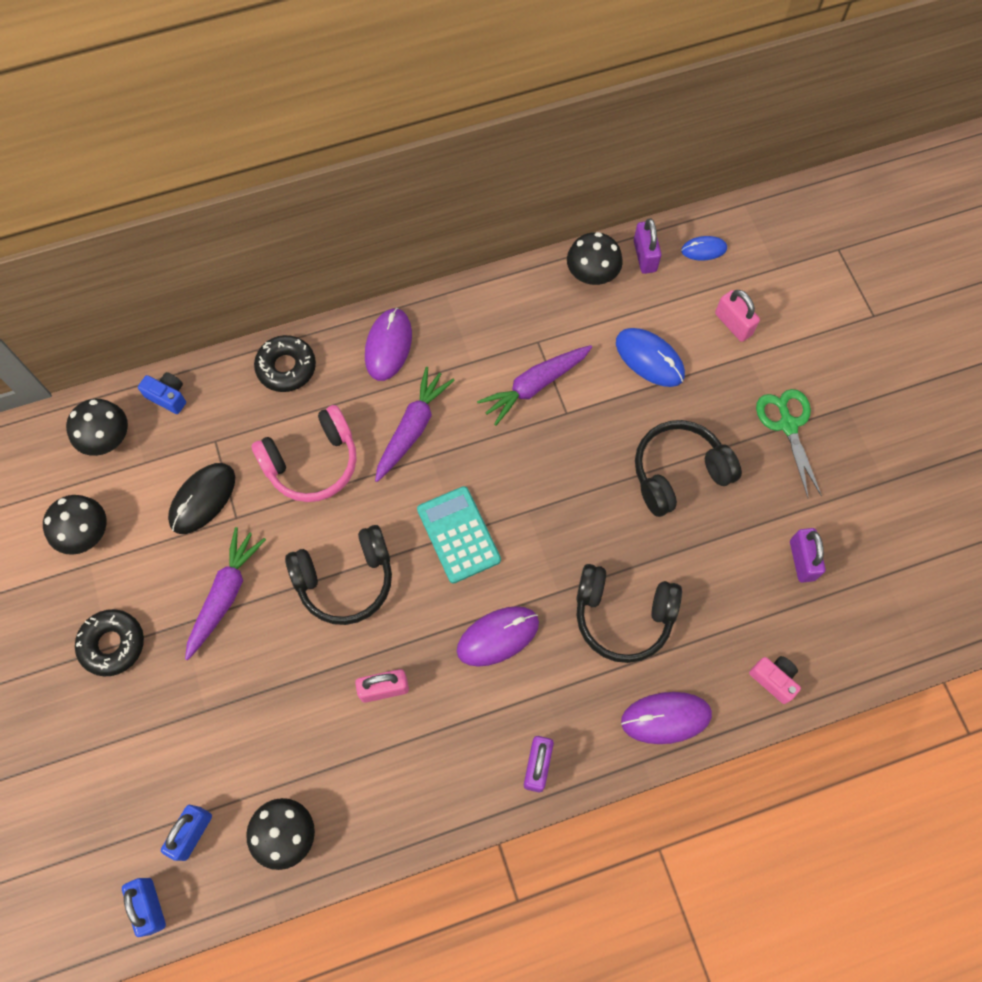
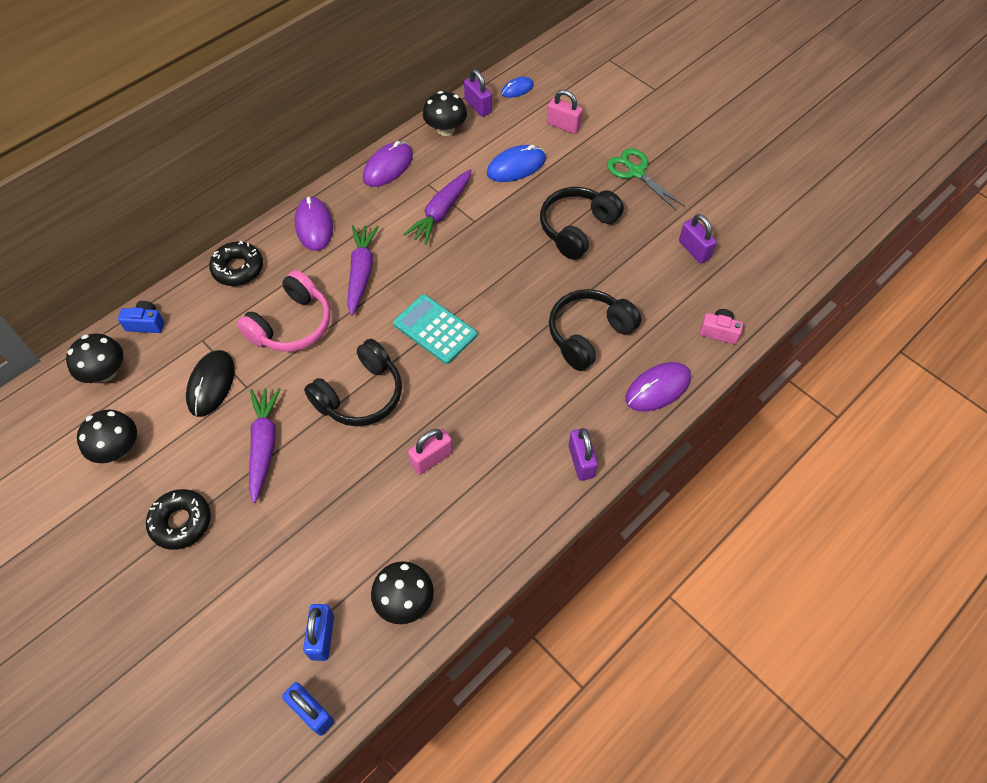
camera: 25 degrees left, 10 degrees down
purple mouse [457,606,539,667] -> purple mouse moved to [363,141,413,187]
black headphones [576,564,682,663] -> black headphones turned 150 degrees clockwise [549,289,641,371]
blue mouse [616,328,685,387] -> blue mouse turned 45 degrees counterclockwise [487,145,546,182]

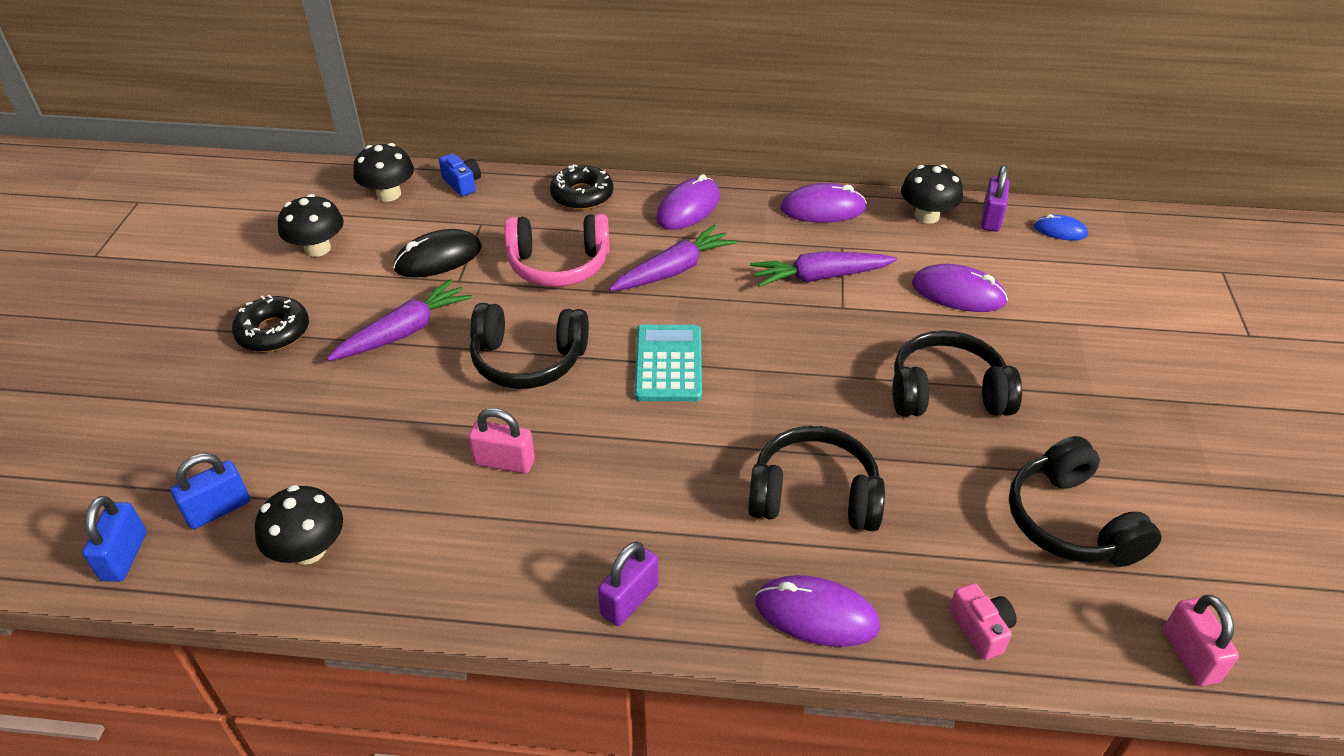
camera: 50 degrees right, 15 degrees down
blue mouse [487,145,546,182] -> purple mouse [912,264,1008,312]
pink padlock [547,90,583,134] -> pink padlock moved to [1163,595,1239,686]
green scissors [607,148,684,210] -> none
purple padlock [679,214,717,264] -> black headphones [1009,436,1162,567]

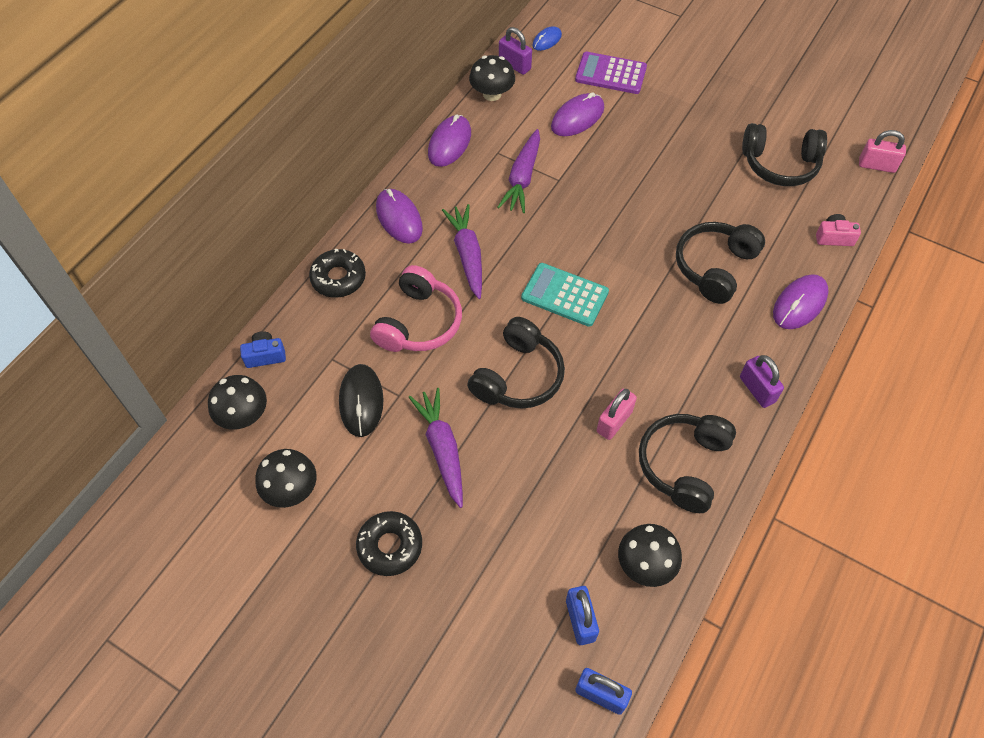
camera: 65 degrees left, 15 degrees up
black headphones [892,330,1022,417] -> black headphones moved to [639,414,736,513]
none -> purple calculator [575,52,647,94]

